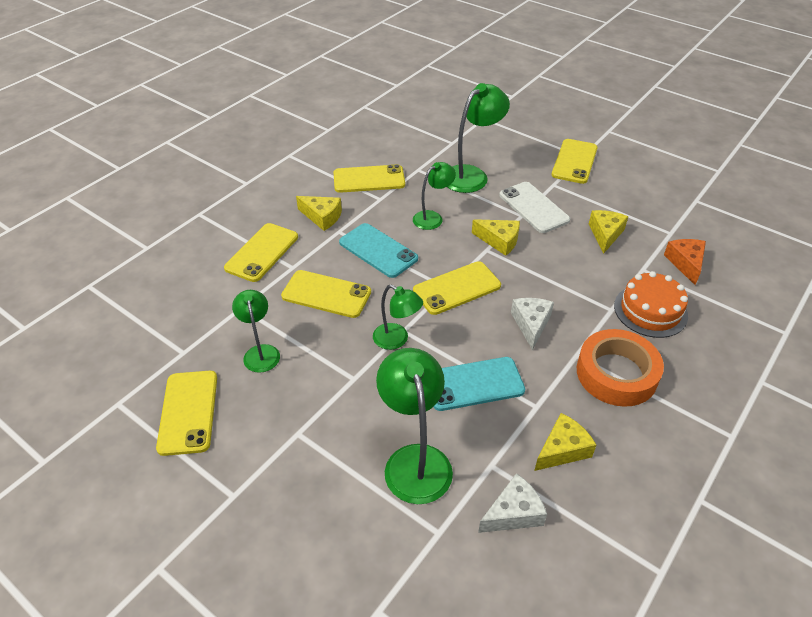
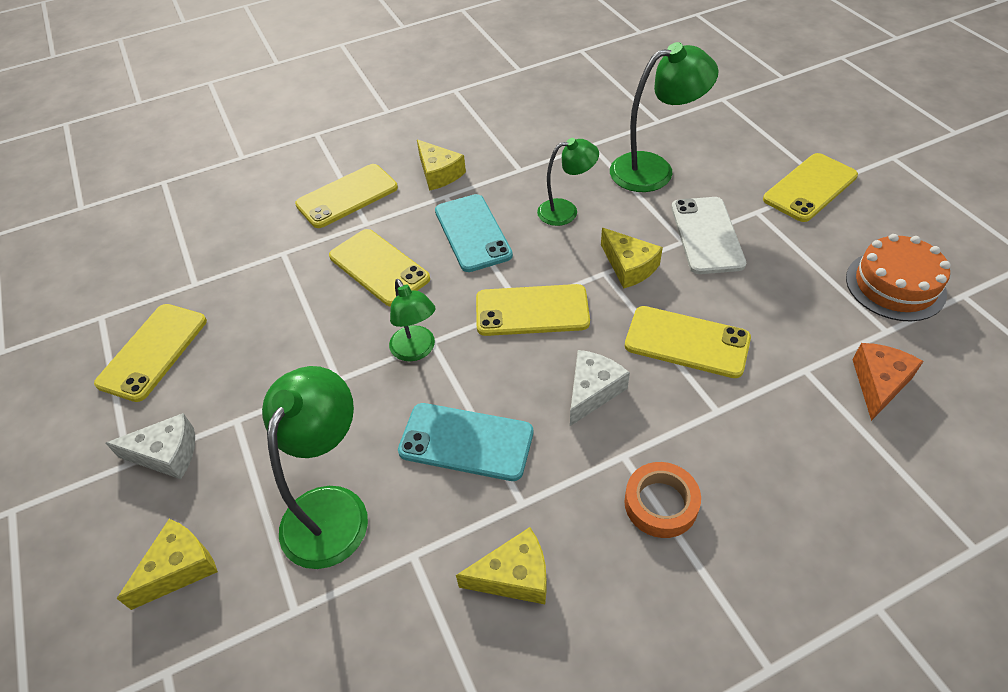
camera: 30 degrees right, 5 degrees up
green lamp [232,290,280,373] -> none
yellow phone [334,164,405,193] -> yellow phone moved to [625,306,751,378]
white cheese [478,473,547,533] -> white cheese moved to [106,413,195,479]
orange tape [577,329,664,407] -> orange tape [624,462,701,538], size x0.62
yellow cheese [589,210,628,254] -> yellow cheese moved to [116,519,218,610]
orange cake [614,271,688,338] -> orange cake moved to [846,234,951,321]

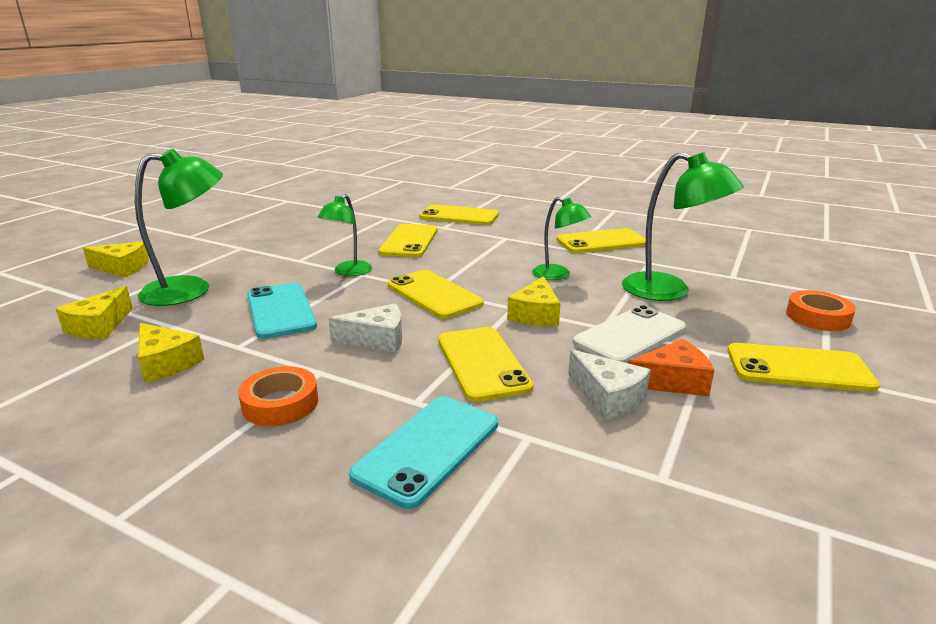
camera: 50 degrees right, 25 degrees down
yellow phone [94,304,207,402] -> yellow phone moved to [557,228,646,253]
white cheese [106,413,195,479] -> white cheese moved to [568,350,651,420]
yellow cheese [417,139,466,191] -> yellow cheese moved to [56,286,133,339]
turquoise phone [435,194,513,272] -> turquoise phone moved to [349,396,498,509]
orange cake [846,234,951,321] -> none
orange cheese [852,343,924,421] -> orange cheese moved to [628,339,714,396]
none -> orange tape [786,290,856,331]

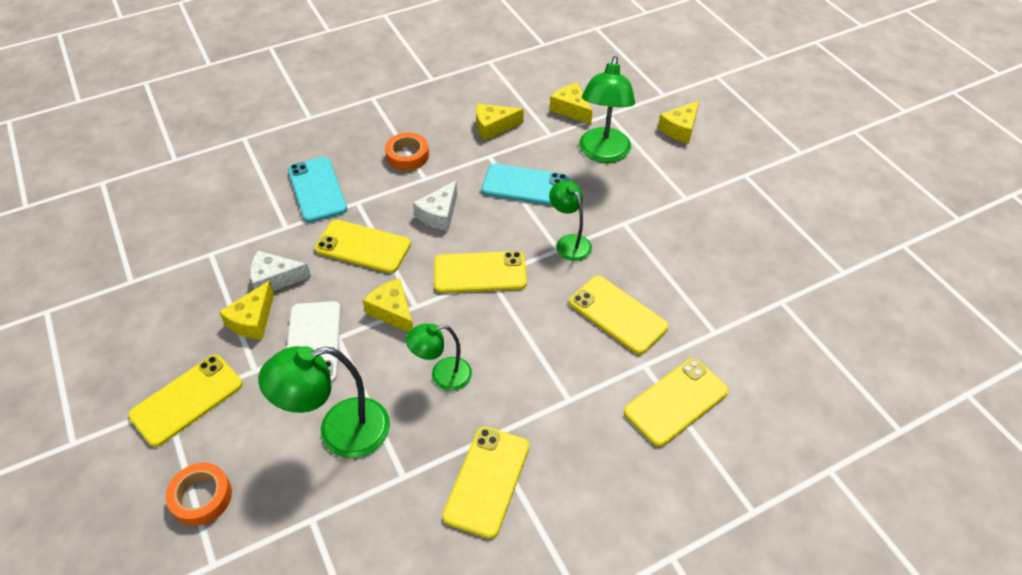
camera: 125 degrees right, 25 degrees up
orange cheese [628,339,714,396] -> yellow cheese [219,281,274,340]

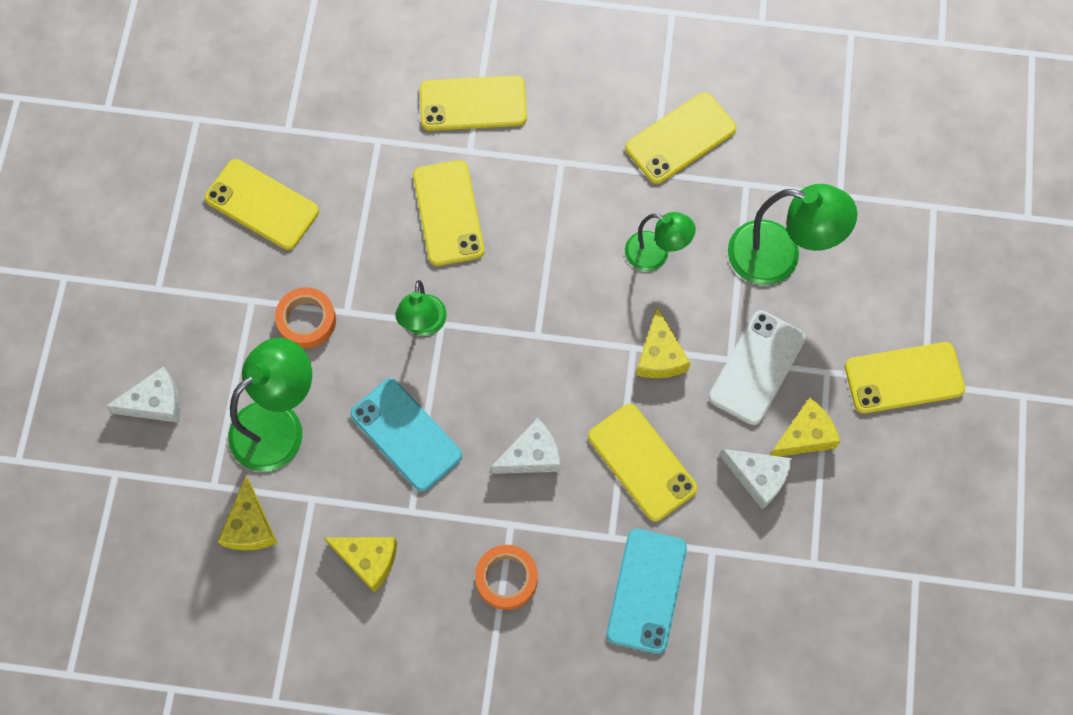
camera: 145 degrees left, 20 degrees up
orange tape [165,463,232,526] -> orange tape moved to [275,287,336,348]
yellow phone [434,251,527,293] -> yellow phone moved to [205,159,319,250]
yellow cheese [658,100,699,144] -> white cheese [105,366,180,423]

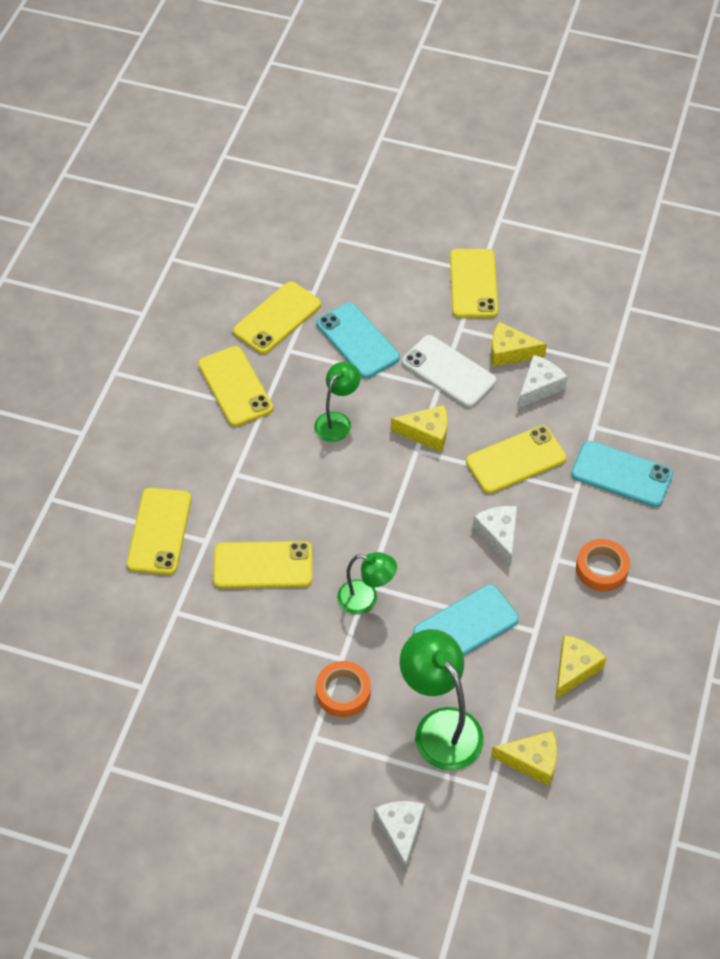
camera: 80 degrees left, 15 degrees down
yellow phone [205,159,319,250] -> yellow phone moved to [233,281,321,354]
green lamp [728,184,857,285] -> turquoise phone [317,302,400,378]
yellow cheese [770,398,840,456] -> yellow cheese turned 60 degrees counterclockwise [491,322,547,367]

